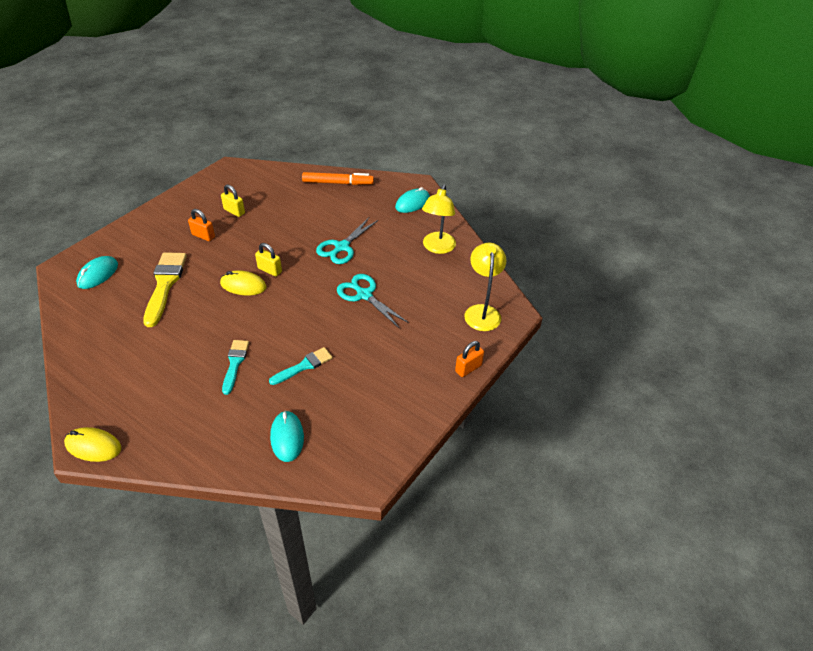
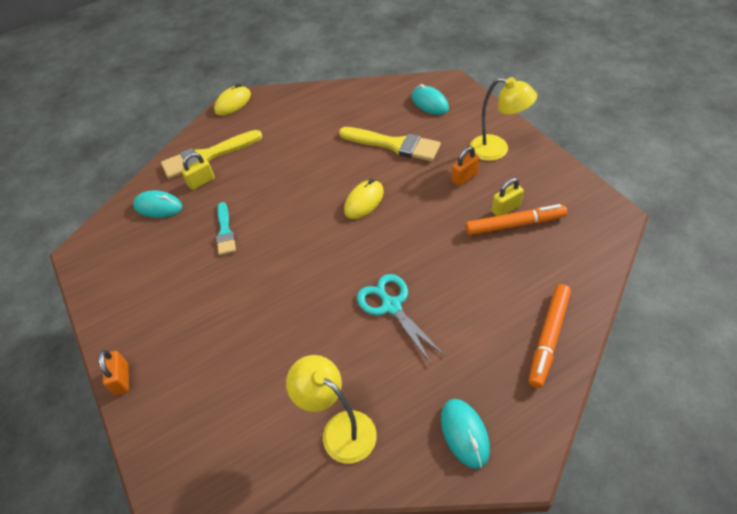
camera: 120 degrees right, 5 degrees up
turquoise brush [222,340,249,395] -> none
yellow padlock [255,243,282,276] -> yellow padlock moved to [181,153,215,190]
turquoise scissors [337,274,409,328] -> none
yellow lamp [464,243,507,331] -> yellow lamp moved to [470,77,537,161]
none -> yellow brush [161,130,262,179]
none -> orange marker [466,204,567,235]

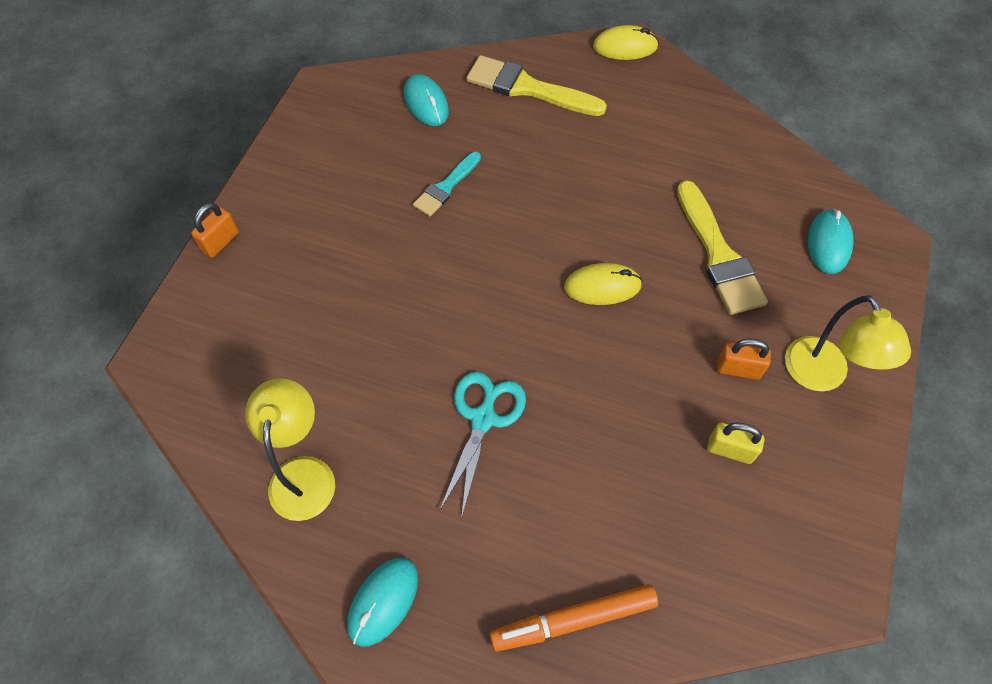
camera: 45 degrees right, 10 degrees up
yellow padlock [181,153,215,190] -> none
orange marker [466,204,567,235] -> none

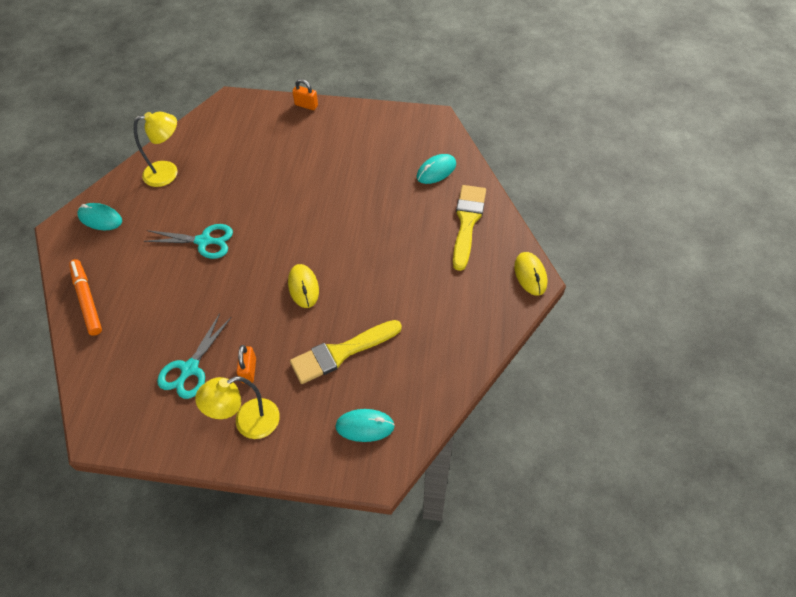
camera: 80 degrees right, 5 degrees down
turquoise brush [413,152,481,216] -> none
yellow padlock [707,422,764,464] -> turquoise scissors [157,313,231,399]

